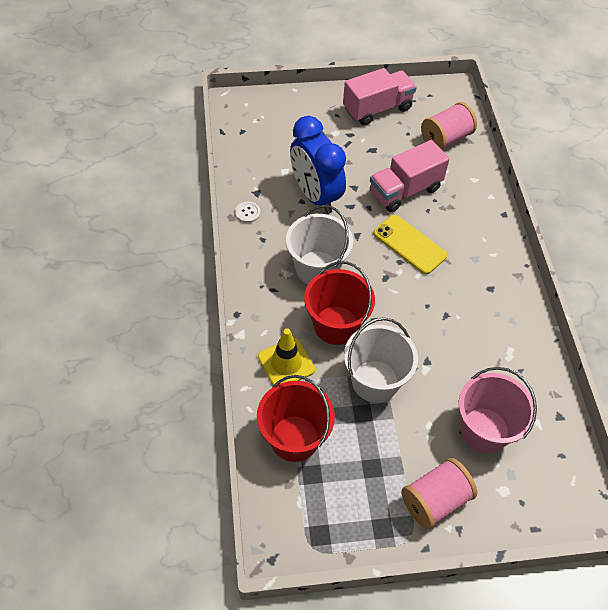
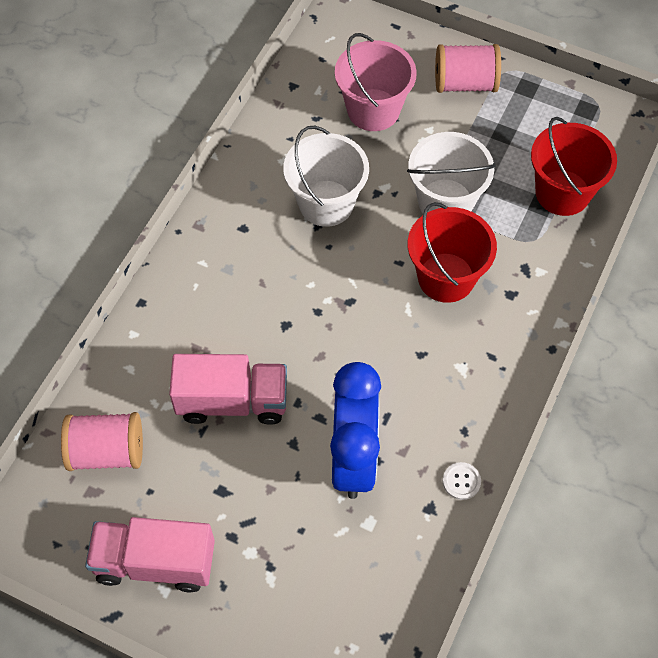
camera: 145 degrees left, 5 degrees up
yellow traffic cone [258,329,315,386] -> none
white bucket [286,205,353,284] -> white bucket moved to [283,126,369,227]
yellow phone [373,215,447,274] -> none

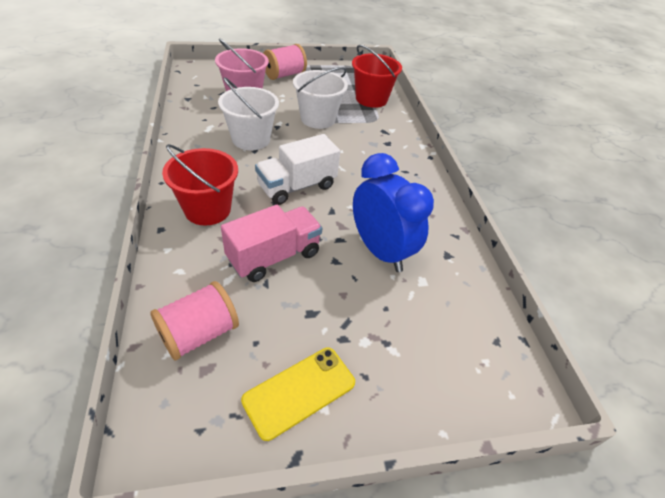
camera: 40 degrees left, 15 degrees down
pink truck [85,517,215,593] -> yellow phone [241,347,355,441]
red bucket [408,202,497,303] -> red bucket moved to [162,144,238,226]
white button [443,462,481,500] -> none
none -> white truck [255,134,340,205]

